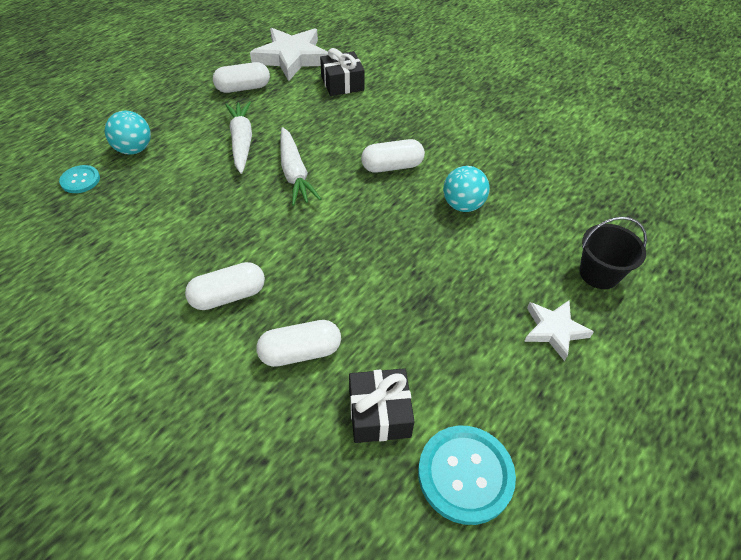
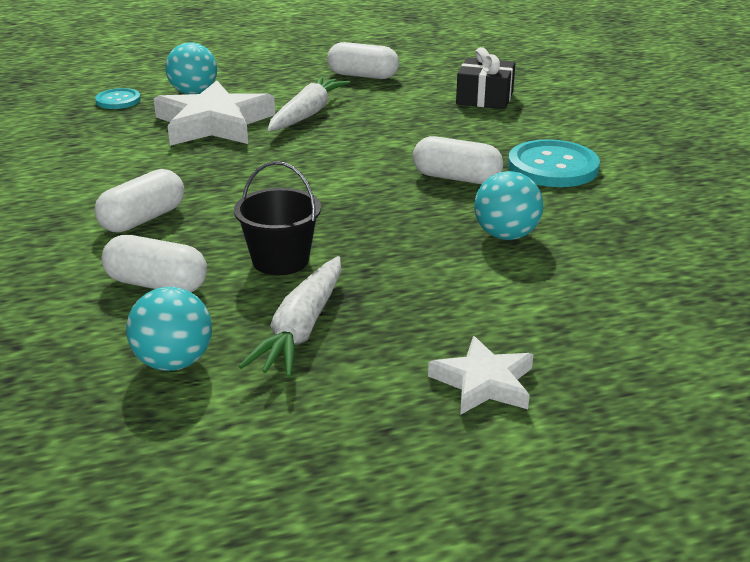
camera: 35 degrees right, 20 degrees down
white capsule [185,262,265,310] -> white capsule turned 60 degrees counterclockwise [94,169,184,233]
white star [250,28,328,81] -> white star moved to [154,81,275,146]
white carrot [281,127,321,206] -> white carrot moved to [239,256,342,377]
black gift [349,368,415,443] -> turquoise ball [126,287,212,371]
turquoise button [418,426,516,525] -> turquoise button moved to [508,139,600,187]
black bucket [580,216,647,289] -> black bucket moved to [234,161,321,275]

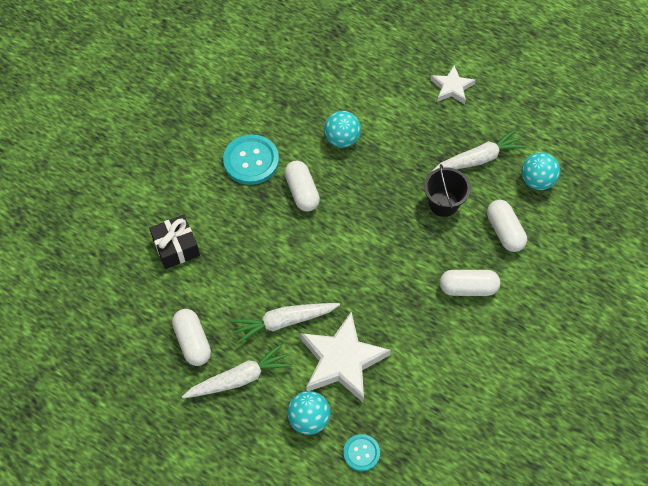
camera: 130 degrees left, 30 degrees up
none -> white carrot [182,343,293,398]

